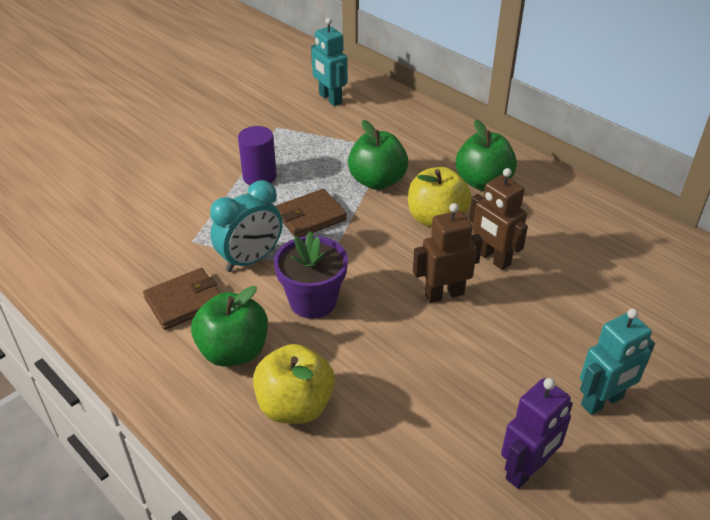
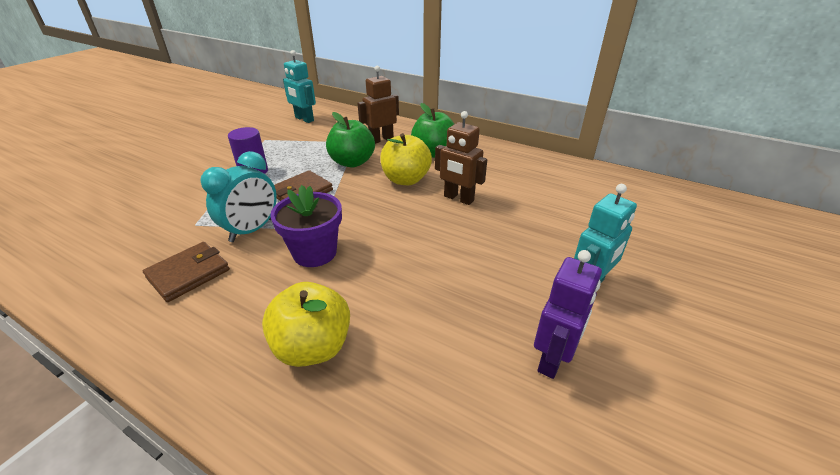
camera: 15 degrees left, 5 degrees down
green apple [191,286,268,367] -> none
brown robot [413,203,483,303] -> brown robot moved to [357,66,399,144]

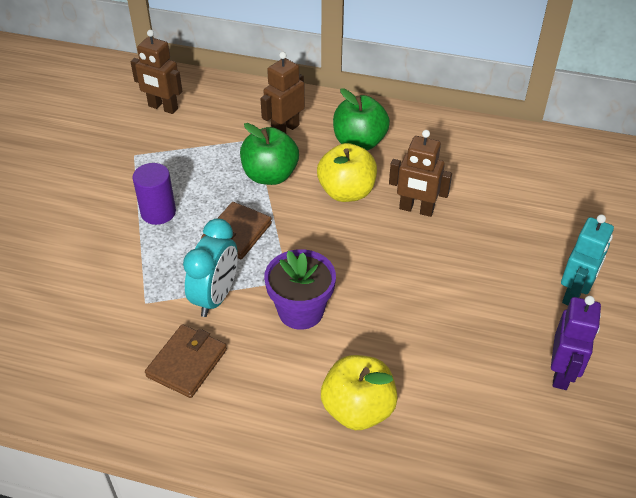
camera: 15 degrees left, 10 degrees up
turquoise robot [283,50,316,123] -> brown robot [131,30,182,114]

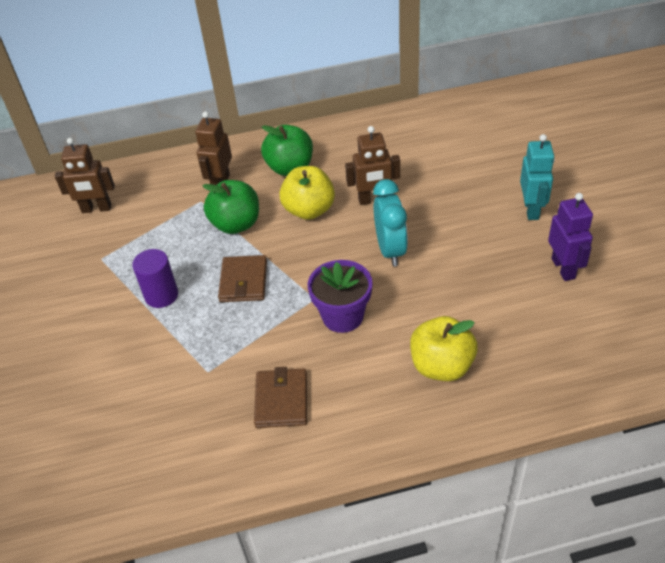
camera: 25 degrees left, 0 degrees up
turquoise clock [183,218,238,317] -> turquoise clock moved to [373,179,408,266]

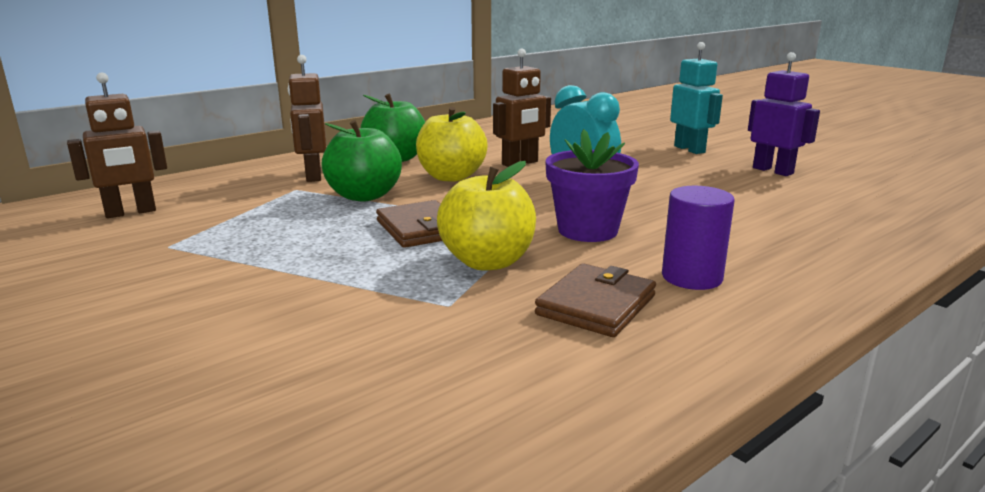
camera: 30 degrees left, 25 degrees down
purple cylinder [132,249,178,308] -> purple cylinder moved to [662,186,735,290]
brown wallet [254,367,307,428] -> brown wallet turned 60 degrees clockwise [535,263,656,337]
yellow apple [410,316,478,381] -> yellow apple moved to [437,161,536,271]

